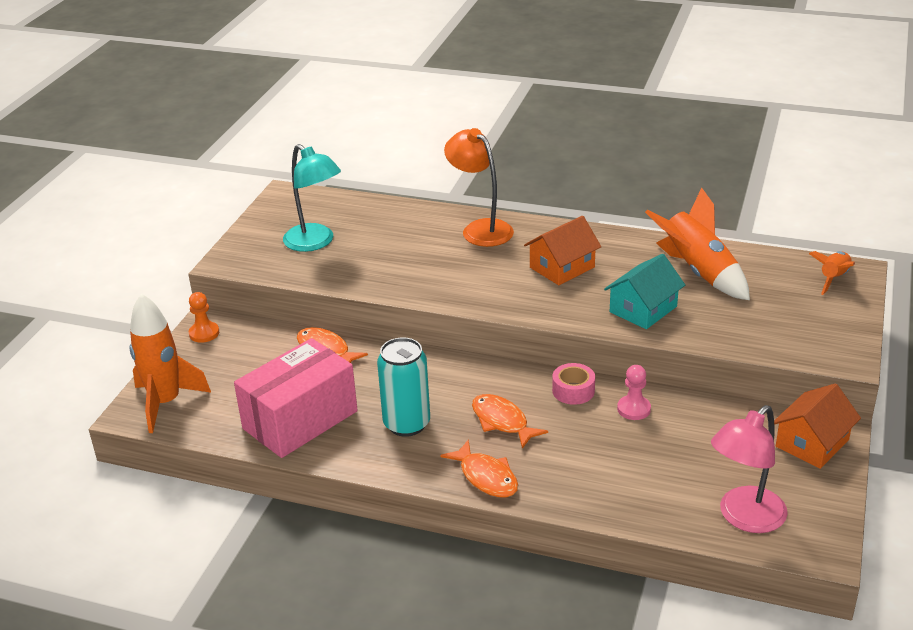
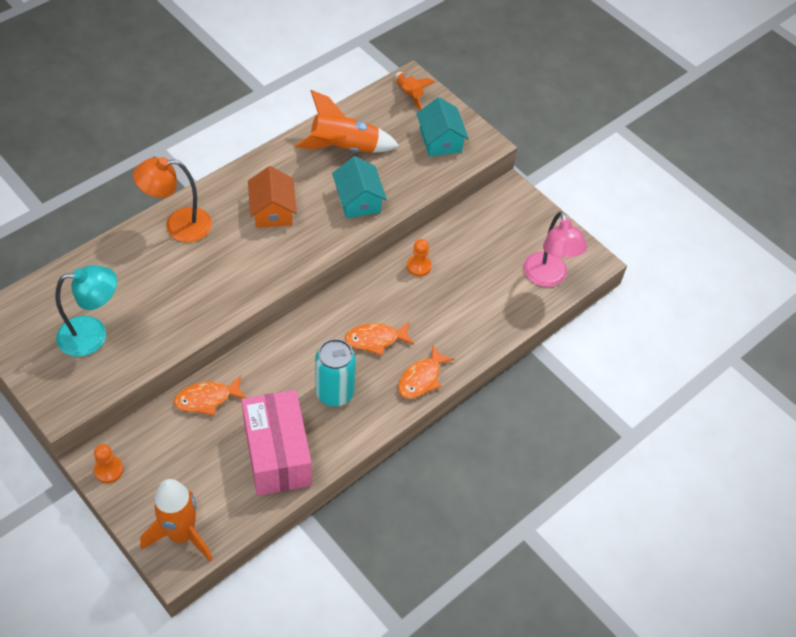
camera: 65 degrees left, 20 degrees up
orange fish [440,439,518,497] -> orange fish turned 135 degrees clockwise [398,344,454,399]
pink tape [552,363,595,405] -> none
pink pawn [617,365,651,420] -> orange pawn [407,239,432,277]
orange house [774,383,861,469] -> none
none -> turquoise house [416,97,469,157]

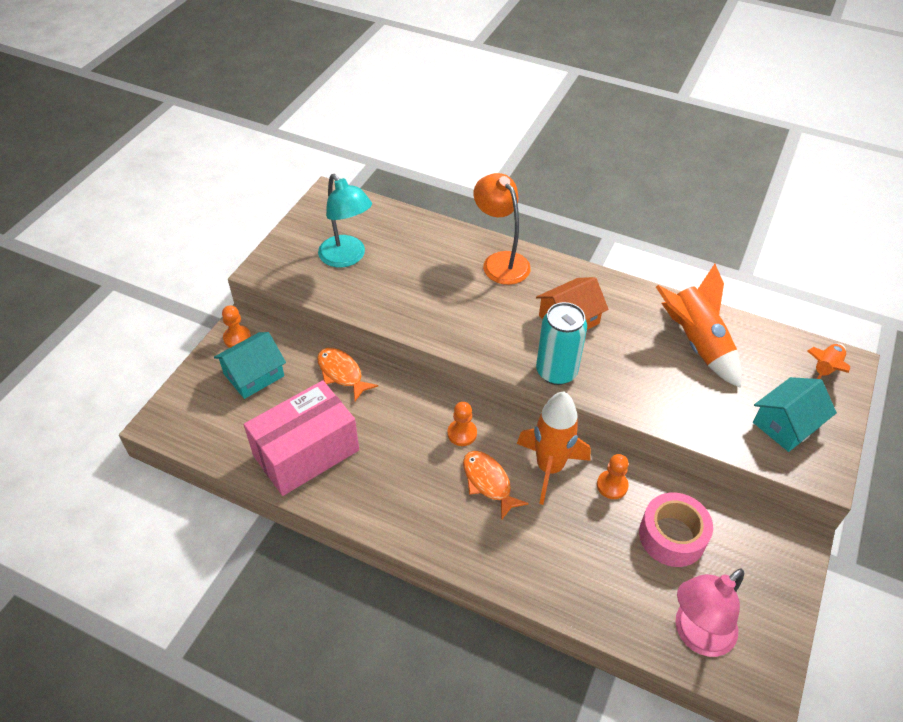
camera: 70 degrees right, 5 degrees down
orange rocket [140,479,213,562] -> orange rocket moved to [517,391,591,505]
turquoise can [315,339,356,407] -> turquoise can moved to [536,302,587,385]
turquoise house [332,156,387,218] -> turquoise house moved to [214,332,286,399]
orange fish [398,344,454,399] -> none
none -> orange pawn [447,402,477,446]
none -> pink tape [639,493,713,567]

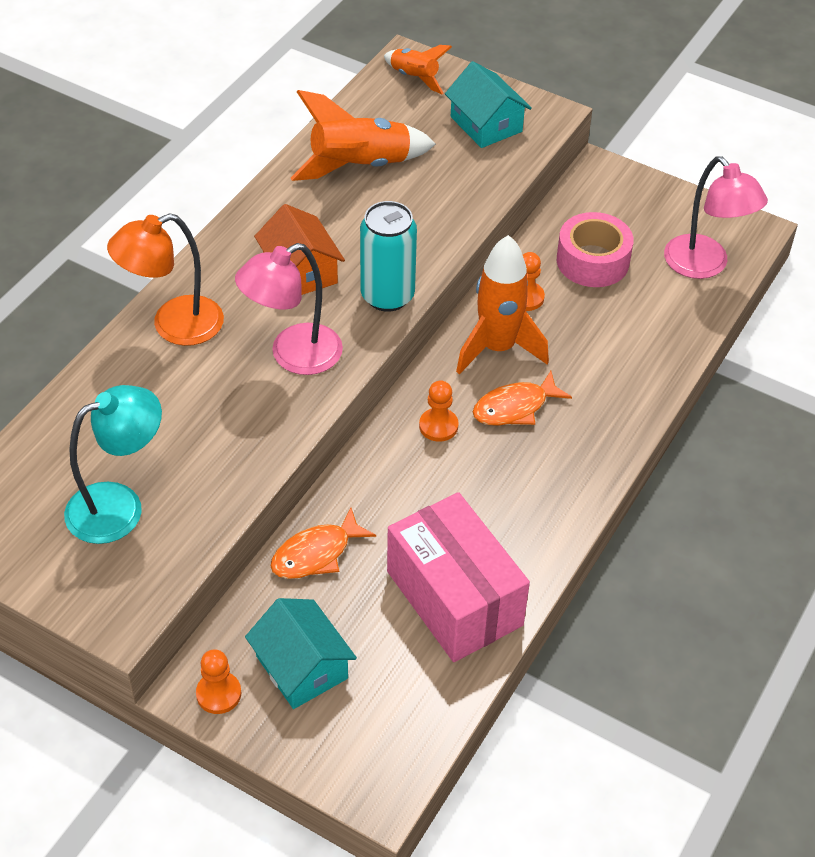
camera: 85 degrees left, 0 degrees up
none -> pink lamp [235,243,343,375]

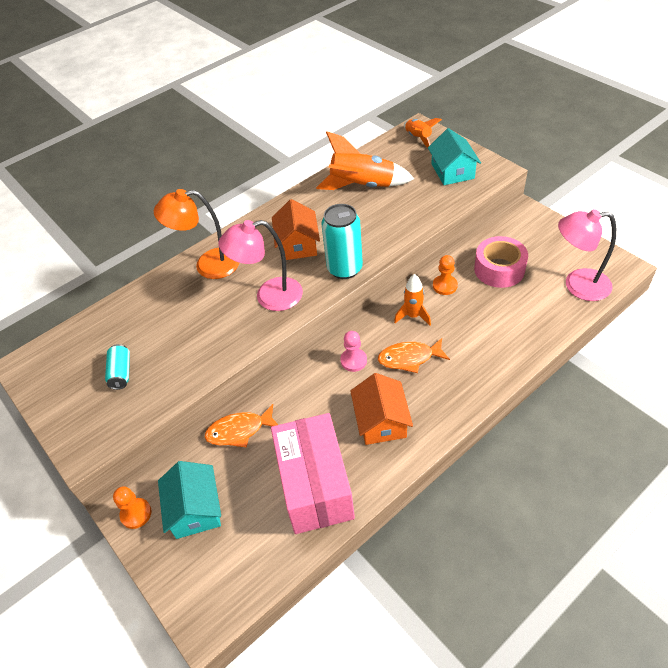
camera: 25 degrees right, 0 degrees up
turquoise lamp [64,385,162,544] -> turquoise can [105,344,130,390]
orange pawn [419,380,459,442] -> pink pawn [340,331,367,372]
orange rocket [456,235,549,374] -> orange rocket [394,274,431,326], size x0.57
pink lamp [664,156,768,279] -> pink lamp turned 105 degrees clockwise [558,209,616,301]
none -> orange house [350,373,413,445]

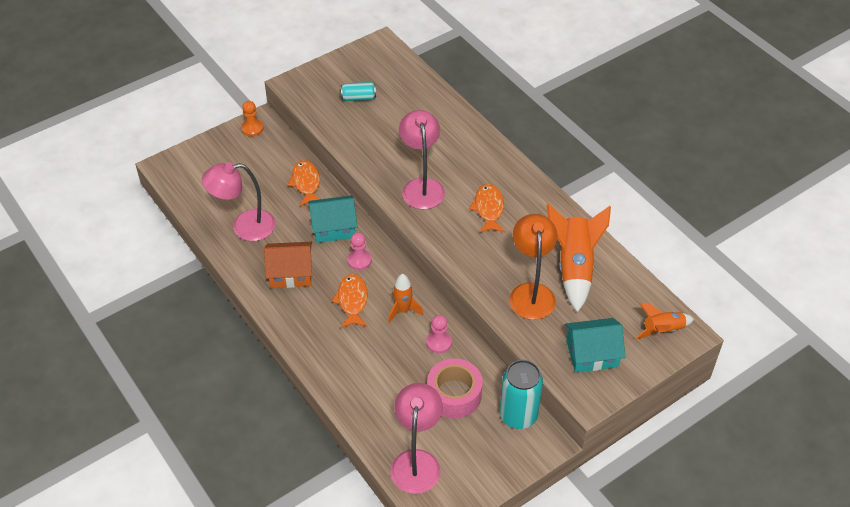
camera: 90 degrees right, 0 degrees up
orange lamp [154,189,239,279] -> orange lamp moved to [509,214,558,320]
turquoise house [158,461,221,539] -> turquoise house moved to [308,195,358,243]
pink box [271,413,355,534] -> pink lamp [202,162,276,241]
orange house [272,199,320,260] -> orange fish [469,184,505,233]
turquoise can [321,204,363,279] -> turquoise can moved to [499,360,543,429]
orange pawn [433,255,458,295] -> pink pawn [426,315,452,354]

